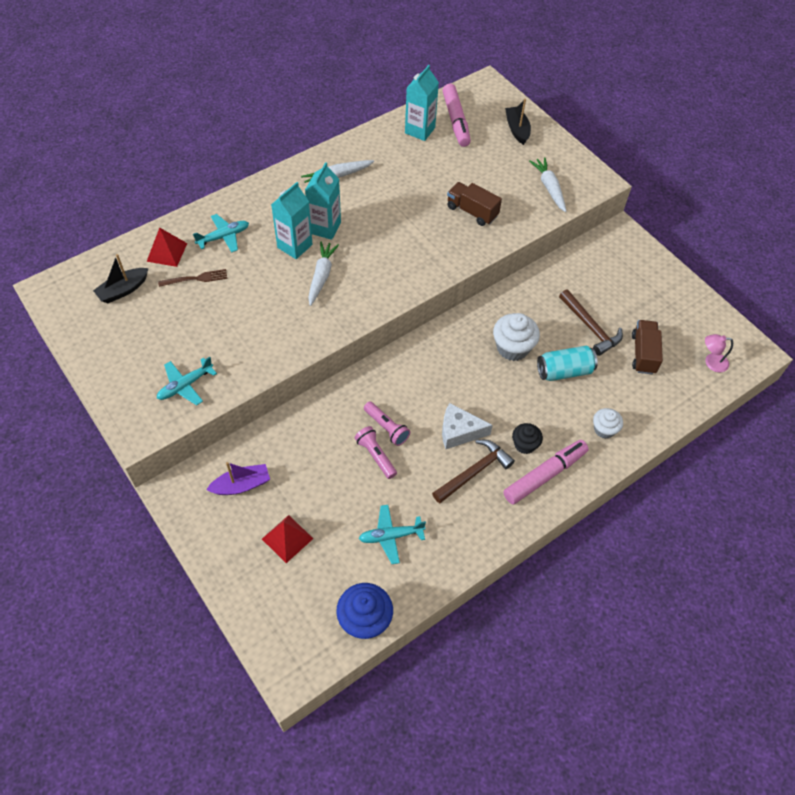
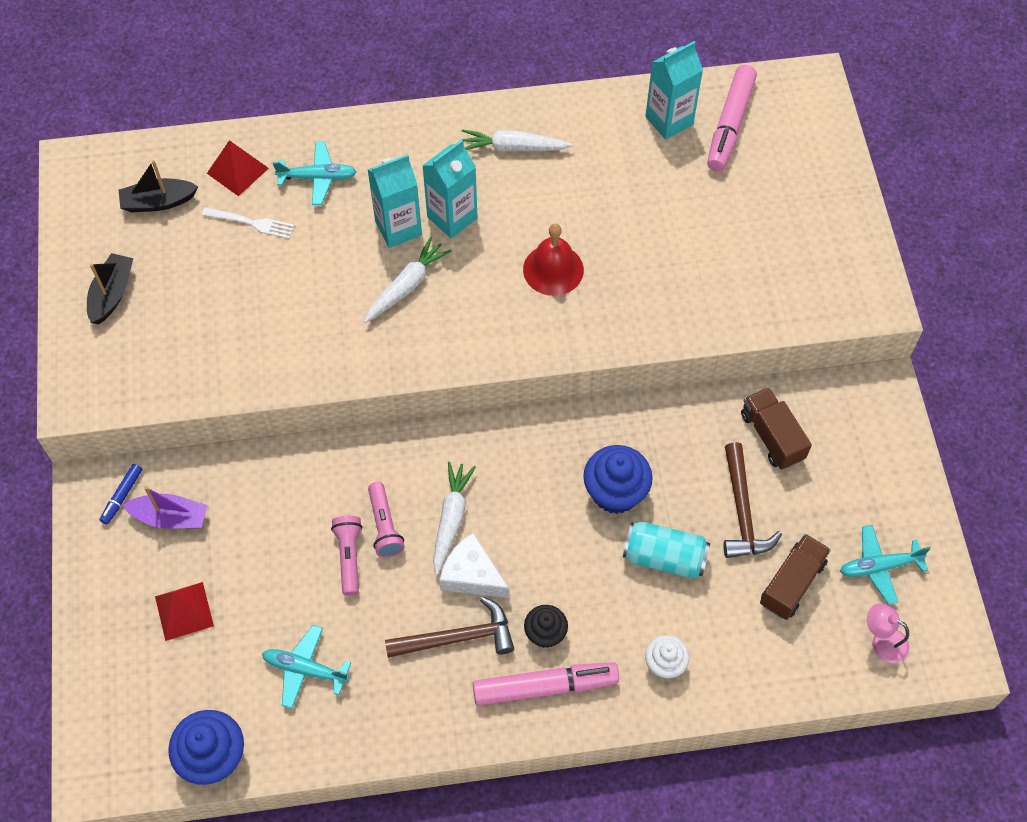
camera: 30 degrees right, 5 degrees up
turquoise plane [157,357,217,405] -> turquoise plane moved to [840,525,931,604]
brown fork [158,269,227,287] -> white fork [202,207,295,239]
brown truck [447,182,502,226] -> brown truck moved to [741,387,812,470]
white cupcake [493,313,540,361] -> blue cupcake [583,445,653,514]
black boat [505,99,531,145] -> black boat moved to [87,253,133,324]
white carrot [529,157,567,212] -> white carrot moved to [433,461,476,575]
none -> blue marker [100,464,142,524]
none -> red bell [523,224,584,296]

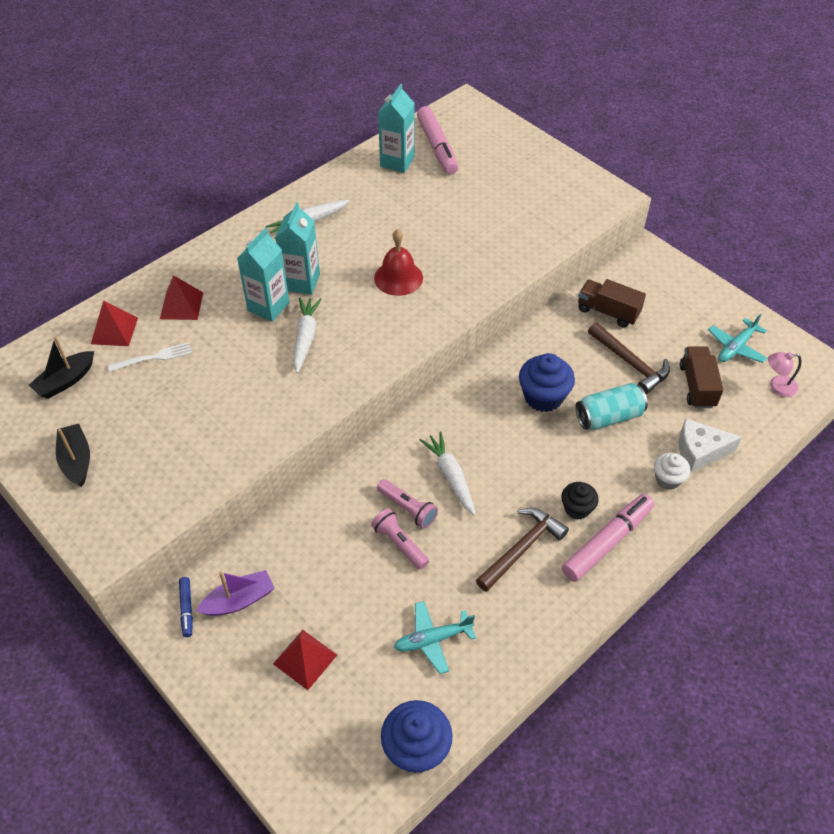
camera: 35 degrees left, 10 degrees down
turquoise plane [273,142,357,205] -> red pyramid [160,275,203,320]
white cheese [439,533,510,598] -> white cheese moved to [679,418,742,473]

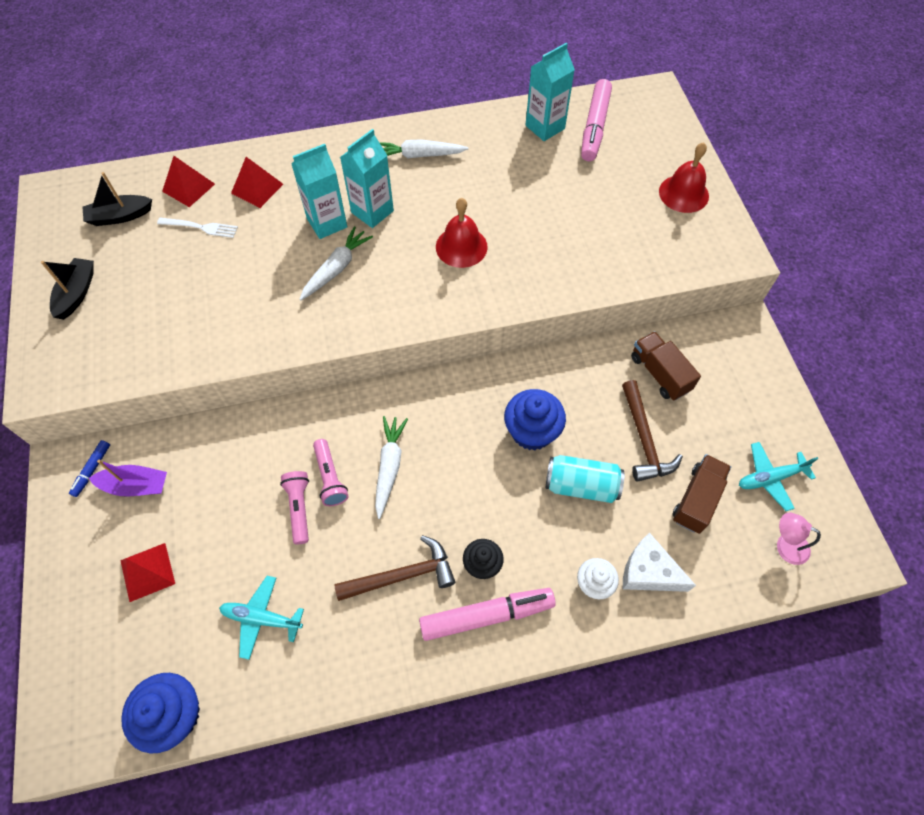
camera: 30 degrees right, 10 degrees up
none -> red bell [659,142,709,213]

